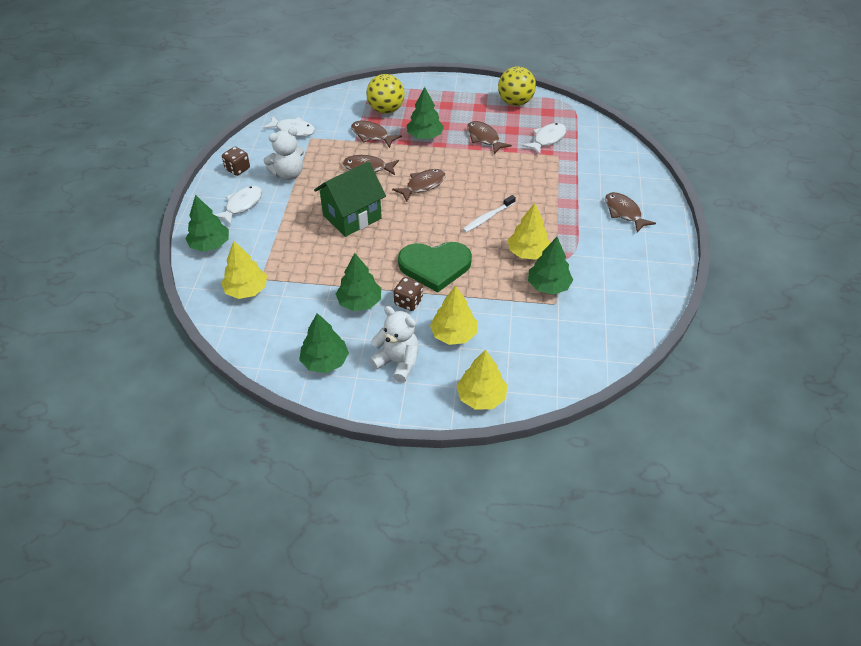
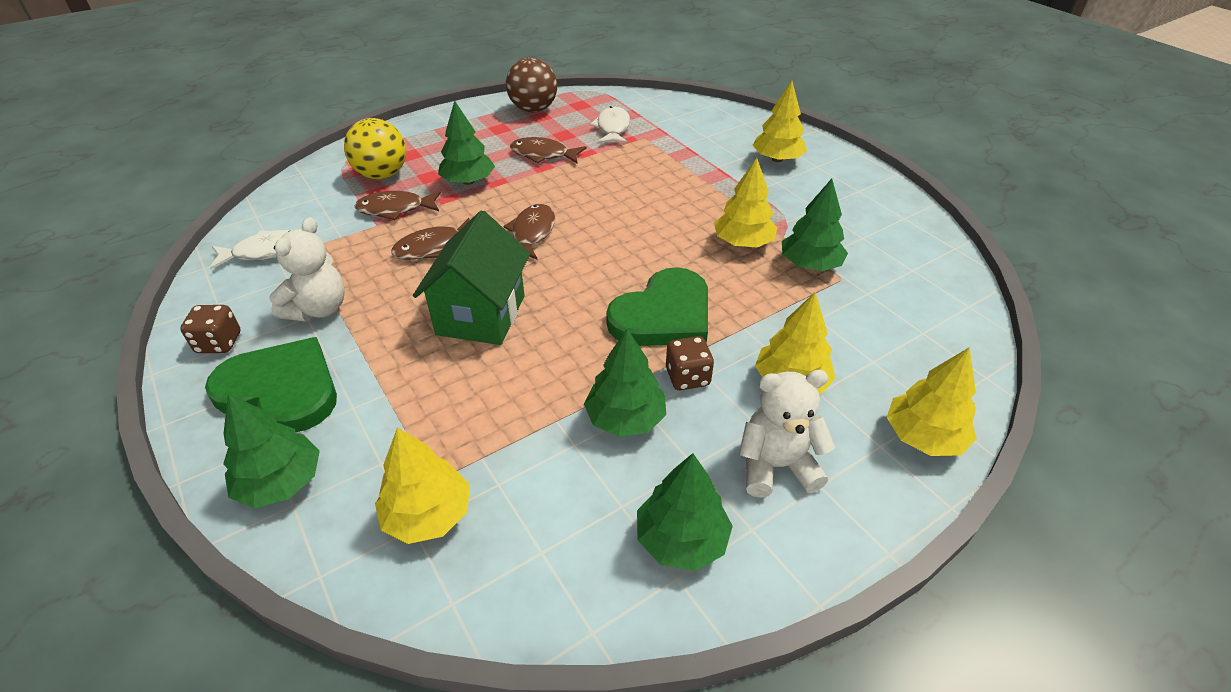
camera: 40 degrees left, 5 degrees down
white fish [214,185,262,225] -> green heart [205,337,337,432]
white toothbrush [463,195,516,232] -> none
yellow ball [498,66,536,106] -> brown ball [506,58,557,112]
brown fish [605,192,656,232] -> yellow tree [752,81,807,162]

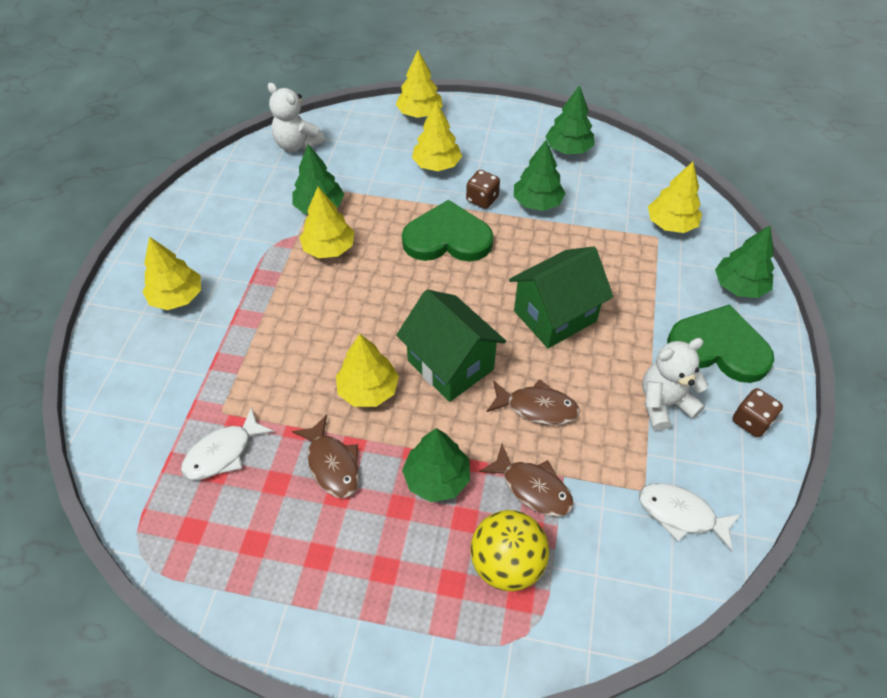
camera: 135 degrees left, 10 degrees up
green heart [205,337,337,432] -> green heart turned 135 degrees clockwise [667,304,774,383]
brown fish [503,204,555,260] -> green house [396,289,506,402]
brown ball [506,58,557,112] -> none
white teddy bear [739,370,835,498] -> white teddy bear moved to [268,83,325,152]
none -> yellow tree [336,334,399,407]

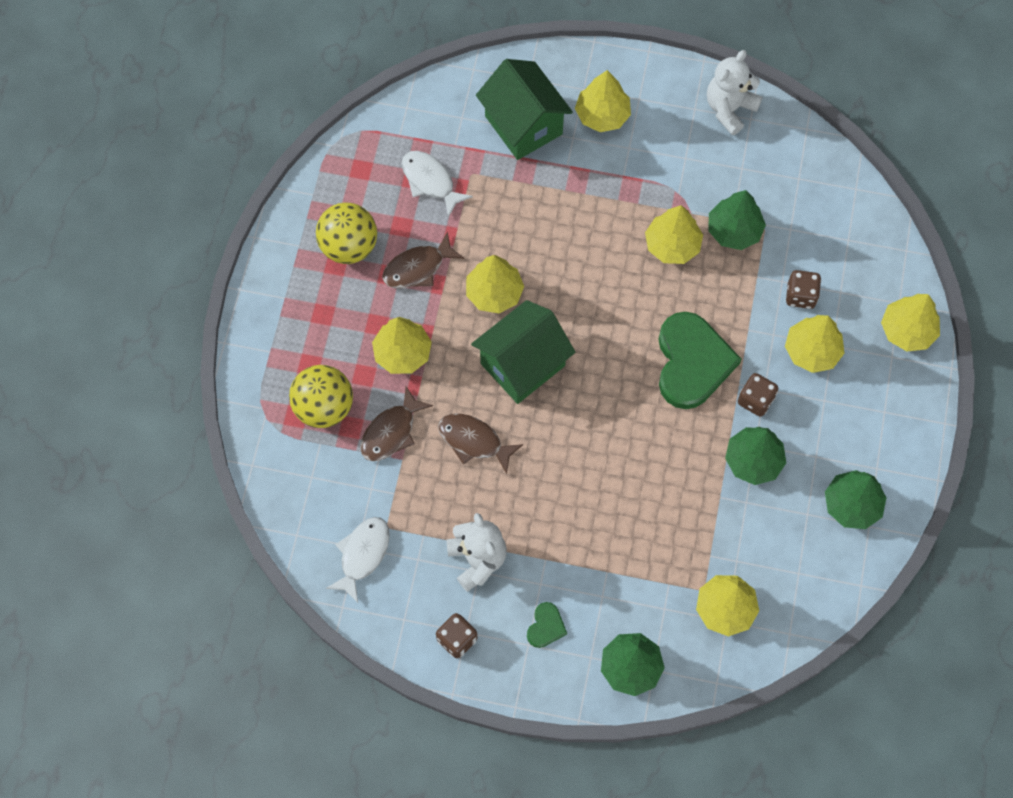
camera: 90 degrees right, 15 degrees up
white teddy bear [268,83,325,152] -> white teddy bear moved to [707,50,763,135]
green tree [402,428,470,502] -> yellow tree [372,317,432,374]
brown fish [487,379,580,425] -> brown fish turned 105 degrees clockwise [438,413,523,474]
green house [509,247,613,348] -> green house moved to [476,59,573,160]
green heart [667,304,774,383] -> green heart [527,602,567,648], size x0.44
none -> yellow ball [316,203,377,264]
none -> brown dice [786,270,821,309]

